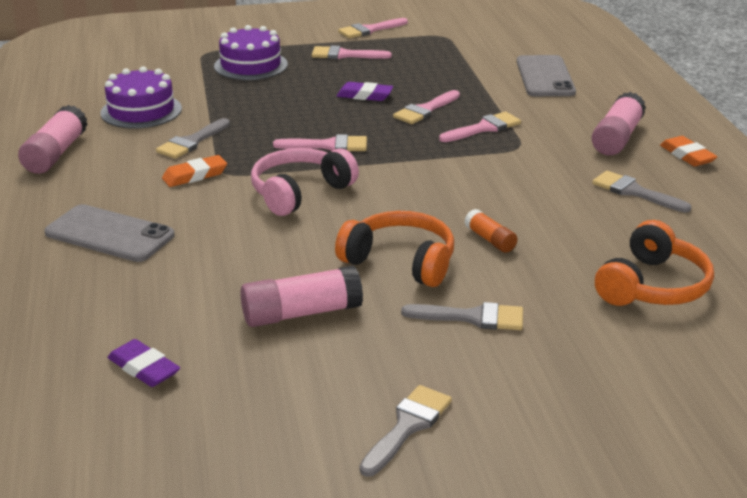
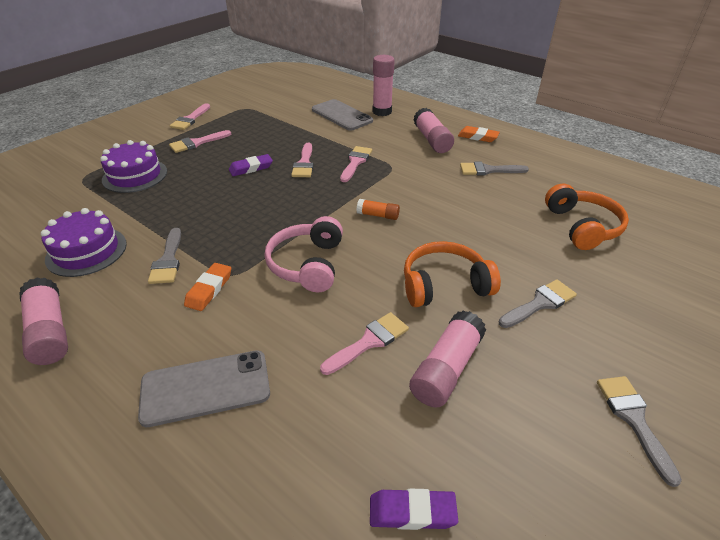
camera: 40 degrees left, 10 degrees up
pink brush [273,134,367,151] -> pink brush moved to [320,312,409,375]
orange glue stick [464,209,518,253] -> orange glue stick moved to [357,199,400,220]
none -> pink glue stick [373,55,395,116]

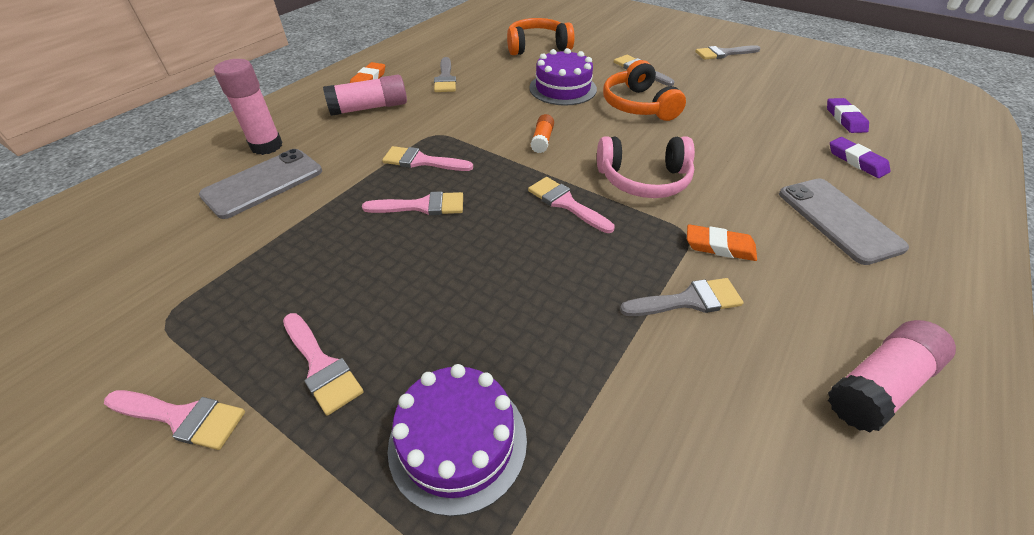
camera: 95 degrees left, 5 degrees up
purple cake [41,208,127,277] -> purple cake moved to [529,48,597,106]
purple eraser [229,154,273,176] -> purple eraser moved to [830,137,890,178]
pink brush [320,312,409,375] -> pink brush moved to [528,177,615,233]
pink glue stick [409,310,486,407] -> none

